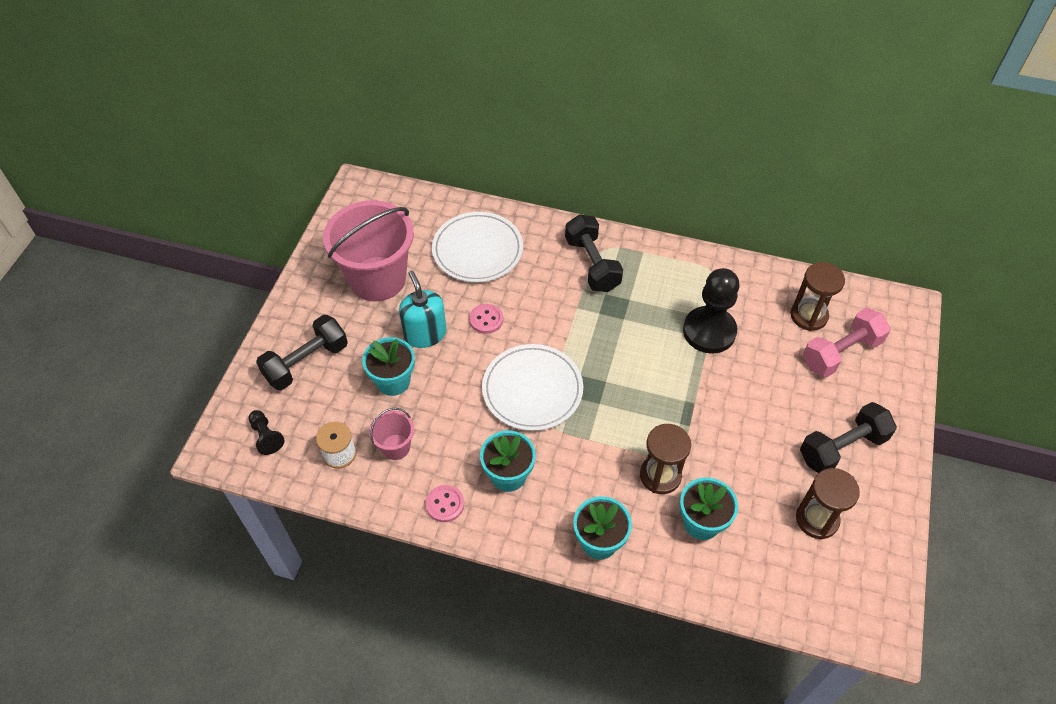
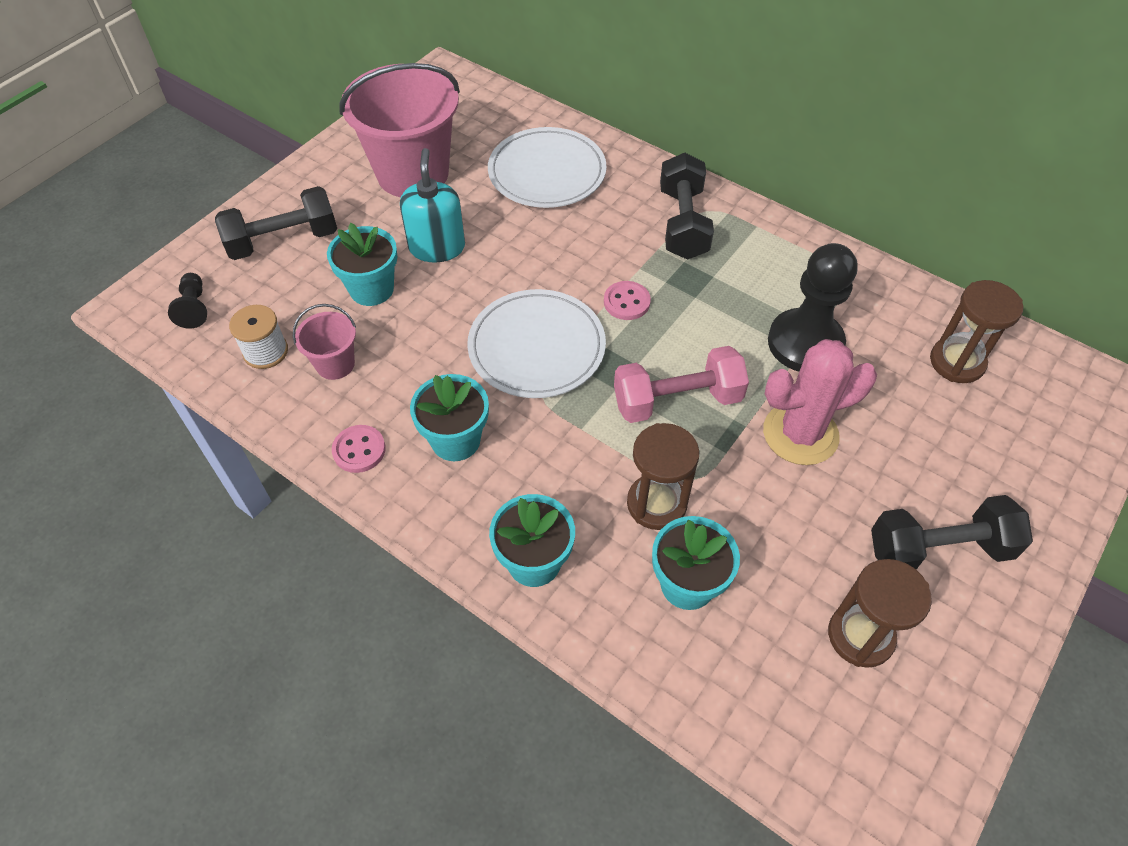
camera: 20 degrees right, 0 degrees up
pink button [469,304,503,334] -> pink button moved to [604,281,651,320]
pink dumbbell [803,308,891,377] -> pink dumbbell moved to [614,346,749,423]
none -> pink cactus [763,339,877,465]

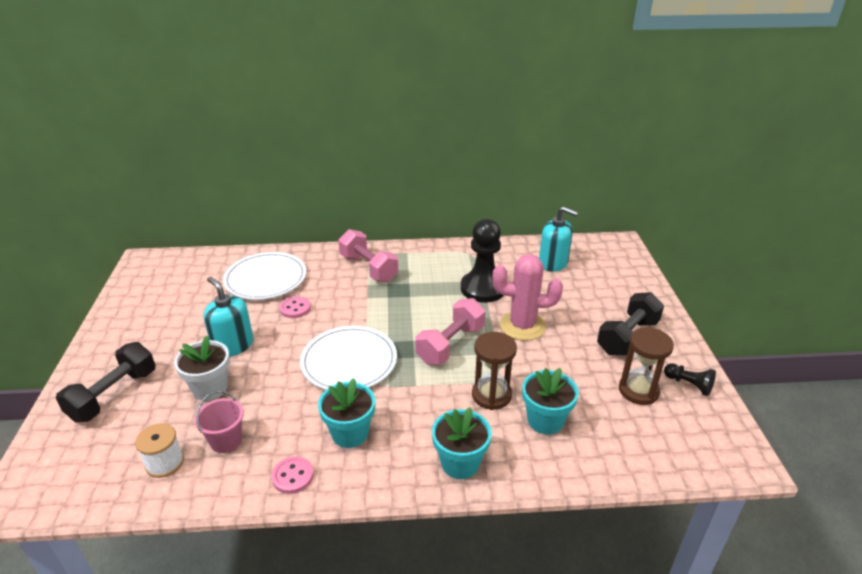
camera: 40 degrees left, 20 degrees down
black pawn [168,273,207,328] -> black pawn moved to [664,363,716,396]
turquoise flower pot [327,223,397,306] -> white flower pot [174,336,230,401]
pink bucket [339,63,460,197] -> none
pink button [604,281,651,320] -> pink button moved to [279,296,311,318]
black dumbbell [660,153,714,260] -> pink dumbbell [338,229,398,282]
pink cactus [763,339,877,465] -> pink cactus turned 60 degrees clockwise [492,254,563,341]
brown hourglass [930,280,1023,383] -> turquoise soap dispenser [539,206,578,272]

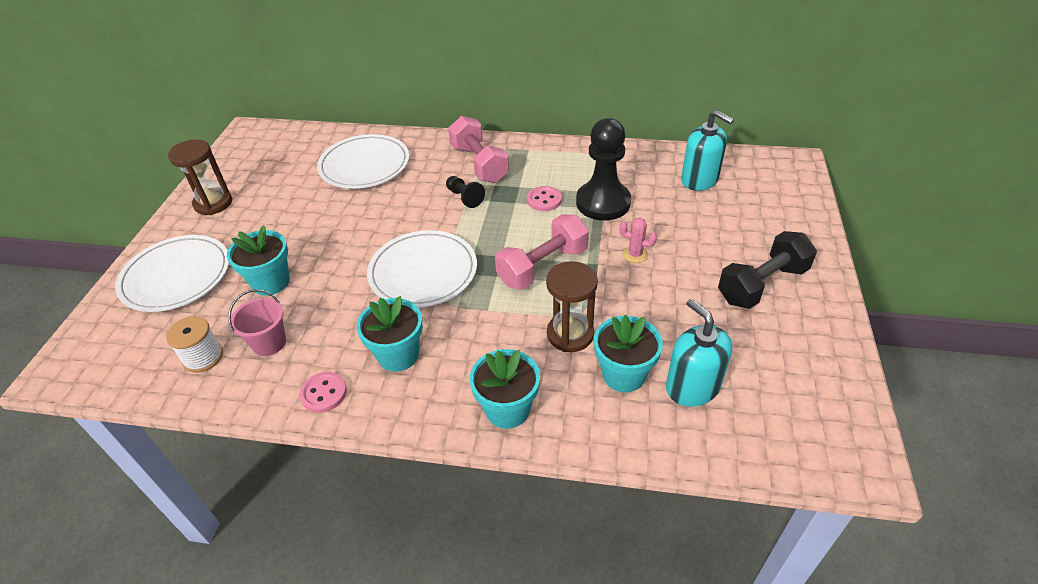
camera: 15 degrees right, 10 degrees up
black dumbbell [56,342,156,423] -> white plate [115,235,229,312]
white flower pot [174,336,230,401] -> turquoise flower pot [227,225,290,296]
turquoise soap dispenser [204,277,253,357] -> turquoise soap dispenser moved to [666,299,732,407]
pink button [279,296,311,318] -> pink button moved to [527,186,562,211]
pink cactus [492,254,563,341] -> pink cactus [619,218,657,263], size x0.45
brown hourglass [619,328,674,405] -> brown hourglass moved to [168,140,232,215]
black pawn [664,363,716,396] -> black pawn moved to [446,176,485,208]

